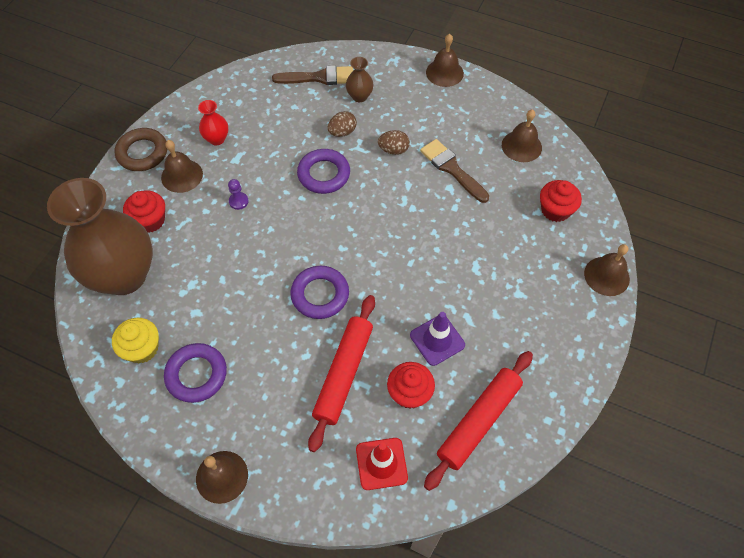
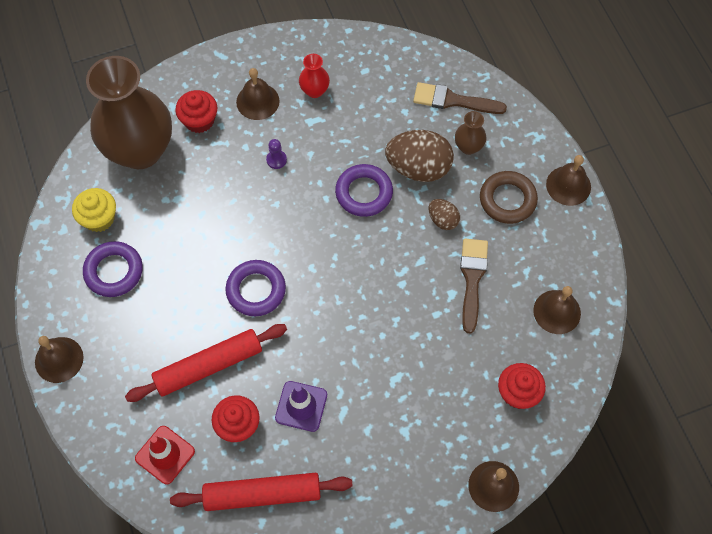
camera: 45 degrees right, 5 degrees up
brown ring [115,128,167,171] -> brown ring moved to [480,171,538,224]
brown brush [272,66,353,85] -> brown brush turned 150 degrees clockwise [413,82,507,114]
brown egg [328,111,357,137] -> brown egg [385,130,454,182], size x1.94

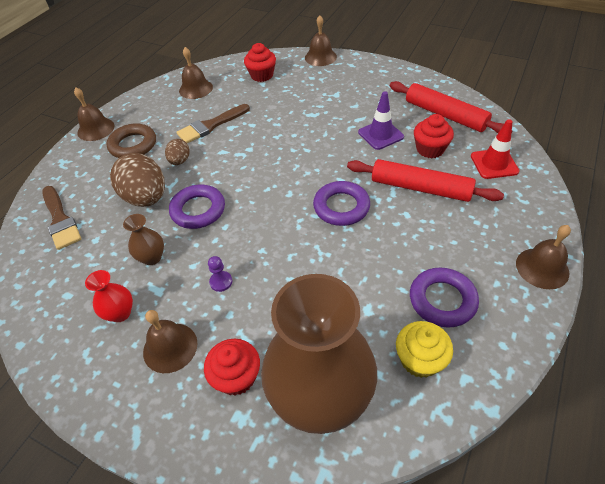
camera: 130 degrees left, 15 degrees down
brown vase [455,111,487,155] -> brown vase moved to [123,214,164,265]

